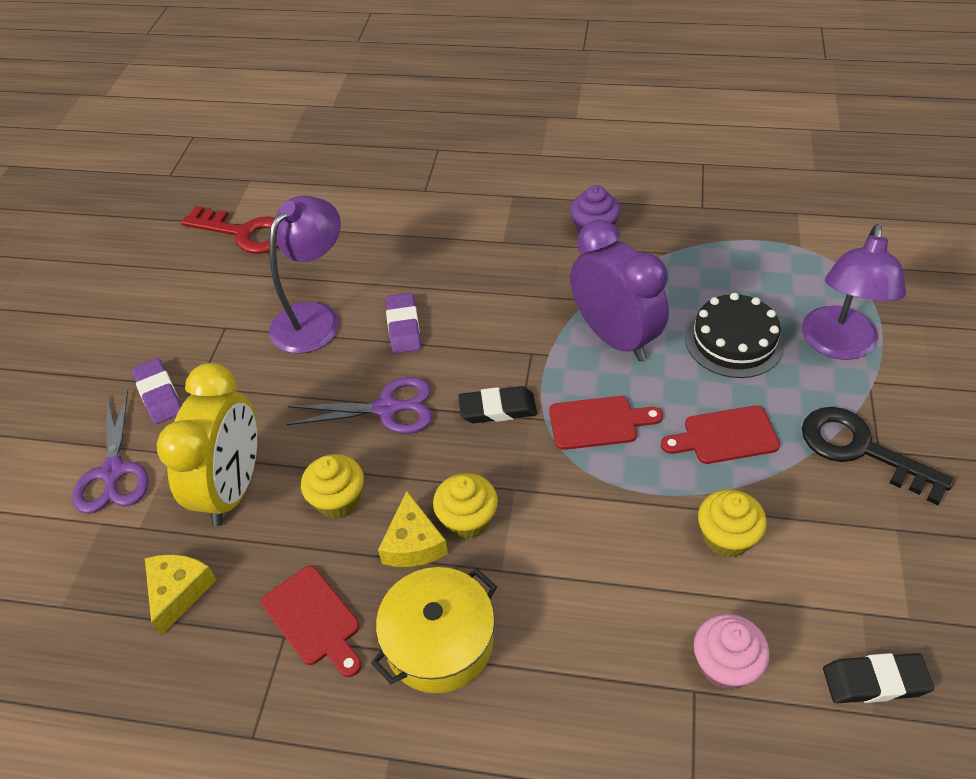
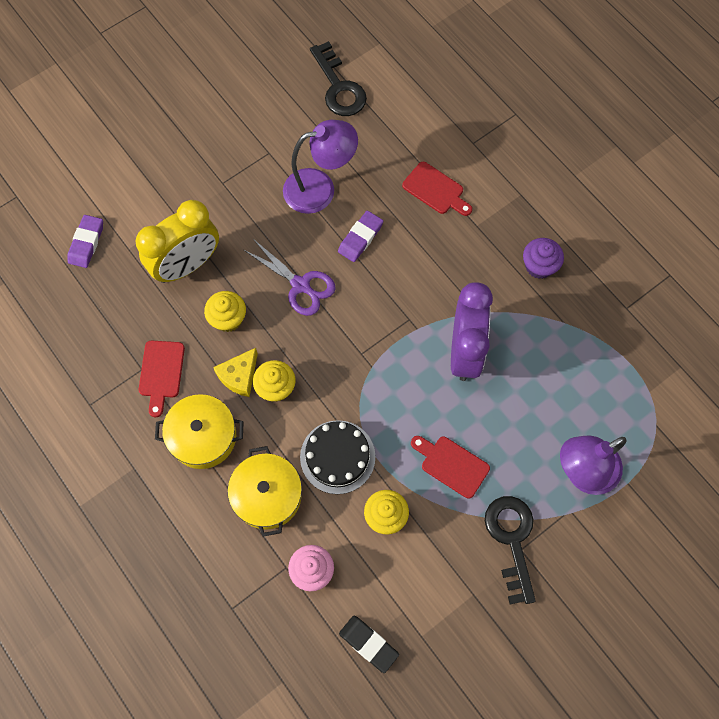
camera: 40 degrees right, 20 degrees up
purple scissors [73,390,149,514] -> none
purple eraser [132,358,181,424] -> purple eraser moved to [68,215,103,268]
yellow cheese [145,554,217,635] -> none
red key [181,206,279,254] -> black key [310,41,367,116]
black eraser [458,386,537,423] -> none
red cutting board [549,396,663,450] -> red cutting board moved to [402,162,472,216]
black cake [685,293,784,378] -> black cake moved to [300,420,376,494]
none -> yellow pot [228,446,302,537]

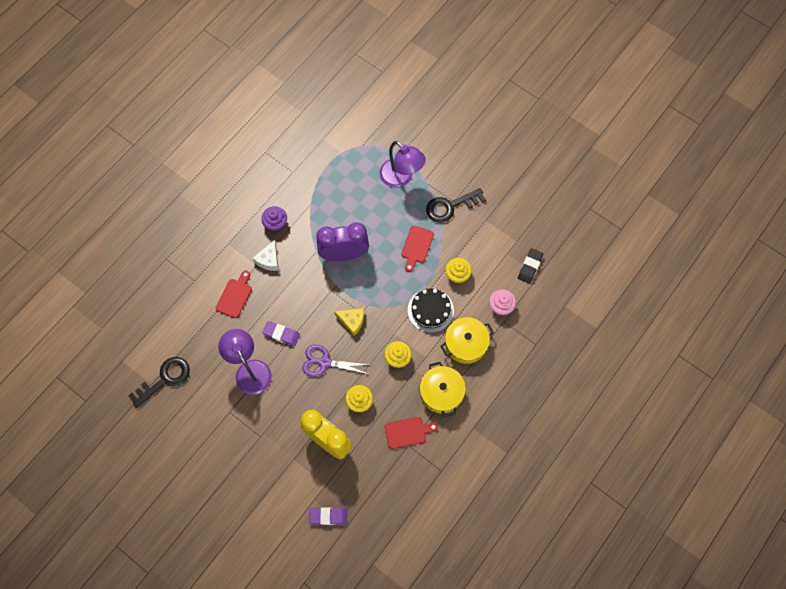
camera: 105 degrees left, 0 degrees up
yellow cheese [213,348,258,397] -> yellow cheese moved to [334,308,364,336]
purple scissors [244,239,336,316] -> purple scissors turned 105 degrees counterclockwise [302,344,369,377]
none -> white cheese [253,240,279,271]

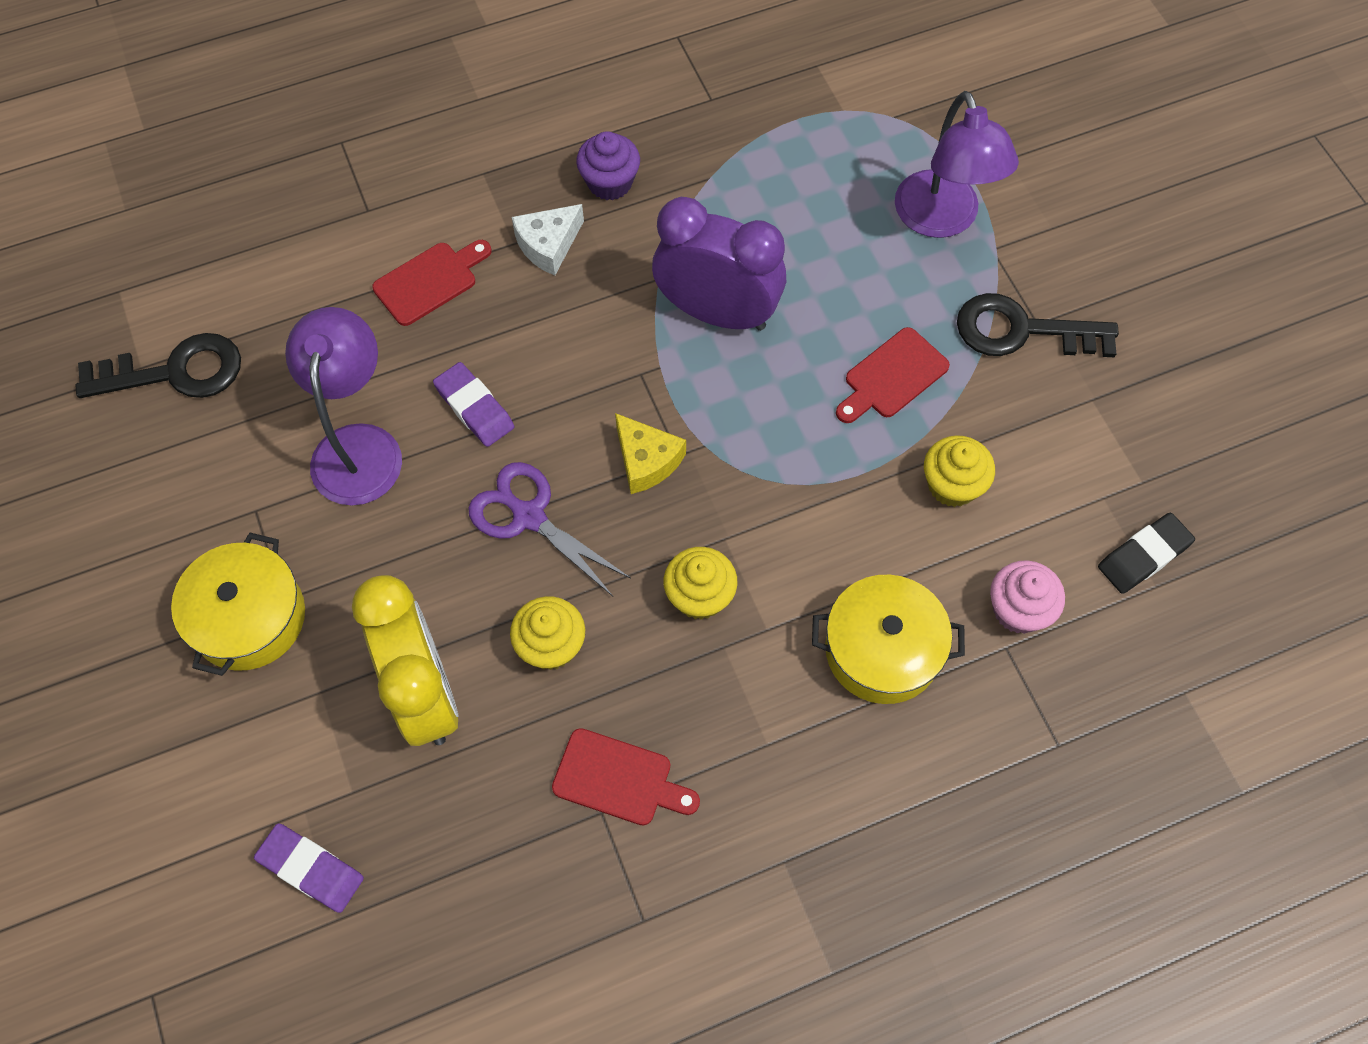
camera: 30 degrees right, 5 degrees down
black cake [408,288,454,333] -> none
yellow pot [420,362,466,417] -> yellow pot moved to [171,533,305,676]

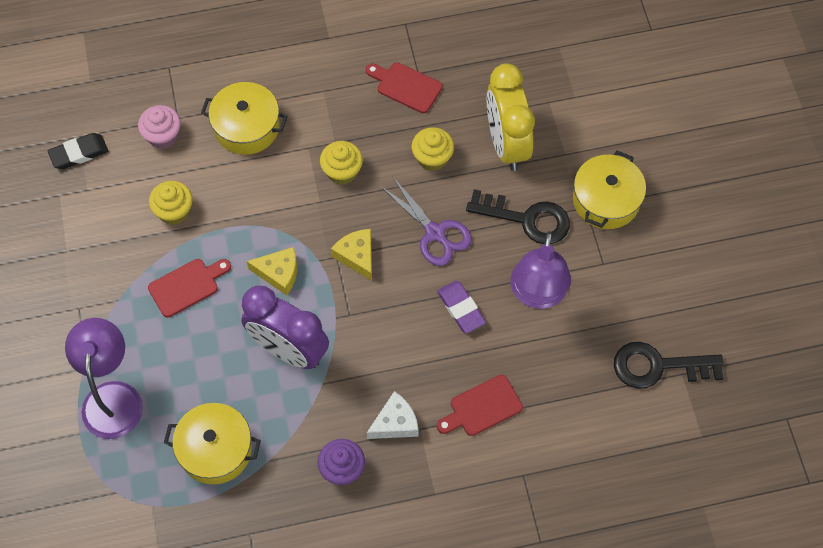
camera: 170 degrees left, 0 degrees up
purple eraser [254,823,364,913] -> none
black key [957,293,1119,357] -> black key moved to [466,189,570,244]
none -> yellow pot [164,403,261,484]
none -> yellow cheese [247,247,297,295]

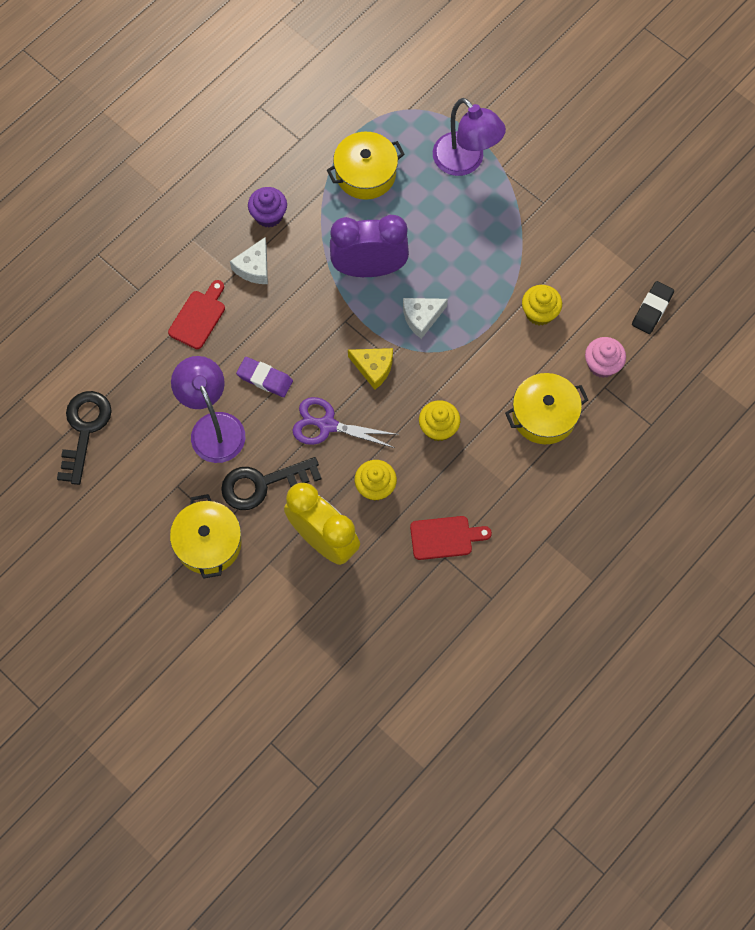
camera: 145 degrees right, 5 degrees up
red cutting board [148,259,231,318] -> none
yellow cheese [247,247,297,295] -> white cheese [403,298,448,339]
black key [614,342,724,389] -> black key turned 45 degrees counterclockwise [57,391,112,485]

